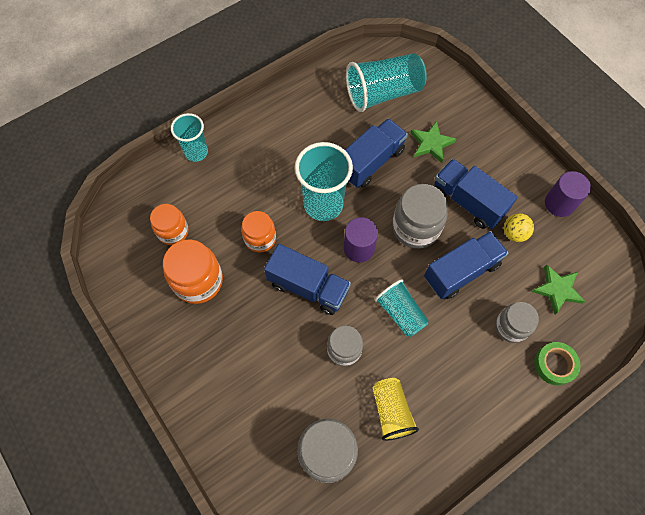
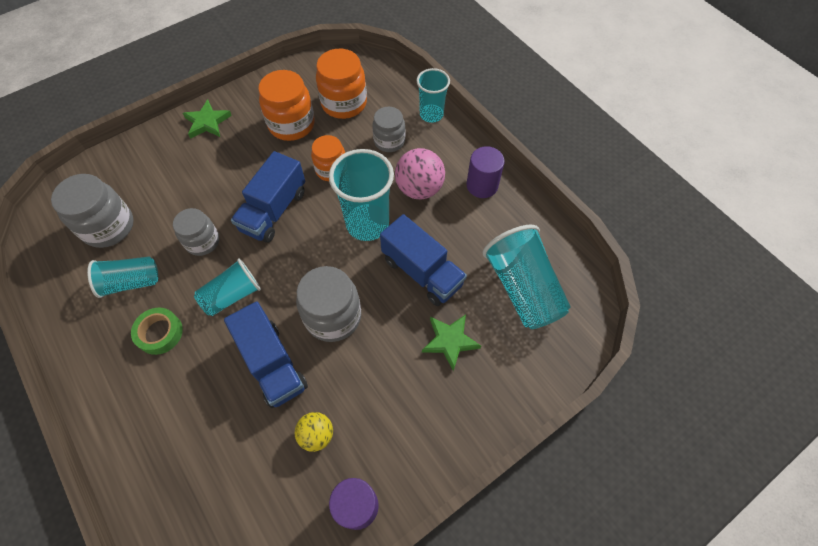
camera: 90 degrees right, 5 degrees down
orange jar [150,204,188,245] -> orange jar [316,49,367,119], size x1.53
purple cylinder [344,217,378,262] -> purple cylinder moved to [466,146,505,198]
yellow cup [373,378,419,441] -> turquoise cup [87,257,158,298]
blue truck [434,159,517,229] -> none
grey jar [495,302,539,343] -> grey jar moved to [372,107,405,152]
green star [531,264,585,314] -> green star moved to [183,100,232,139]
green tape [534,342,581,385] -> green tape moved to [131,308,183,355]
none -> pink ball [395,148,445,199]

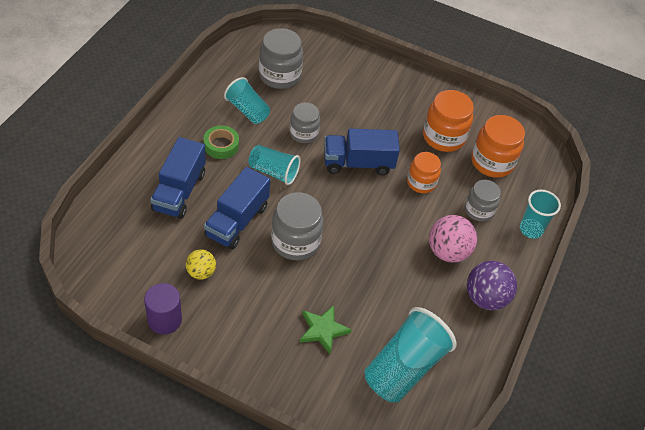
camera: 55 degrees right, 10 degrees down
green star [183,100,232,139] -> none
turquoise cup [329,149,394,241] -> none
blue truck [380,214,467,306] -> blue truck moved to [150,137,206,219]
purple cylinder [466,146,505,198] -> purple ball [467,261,517,310]

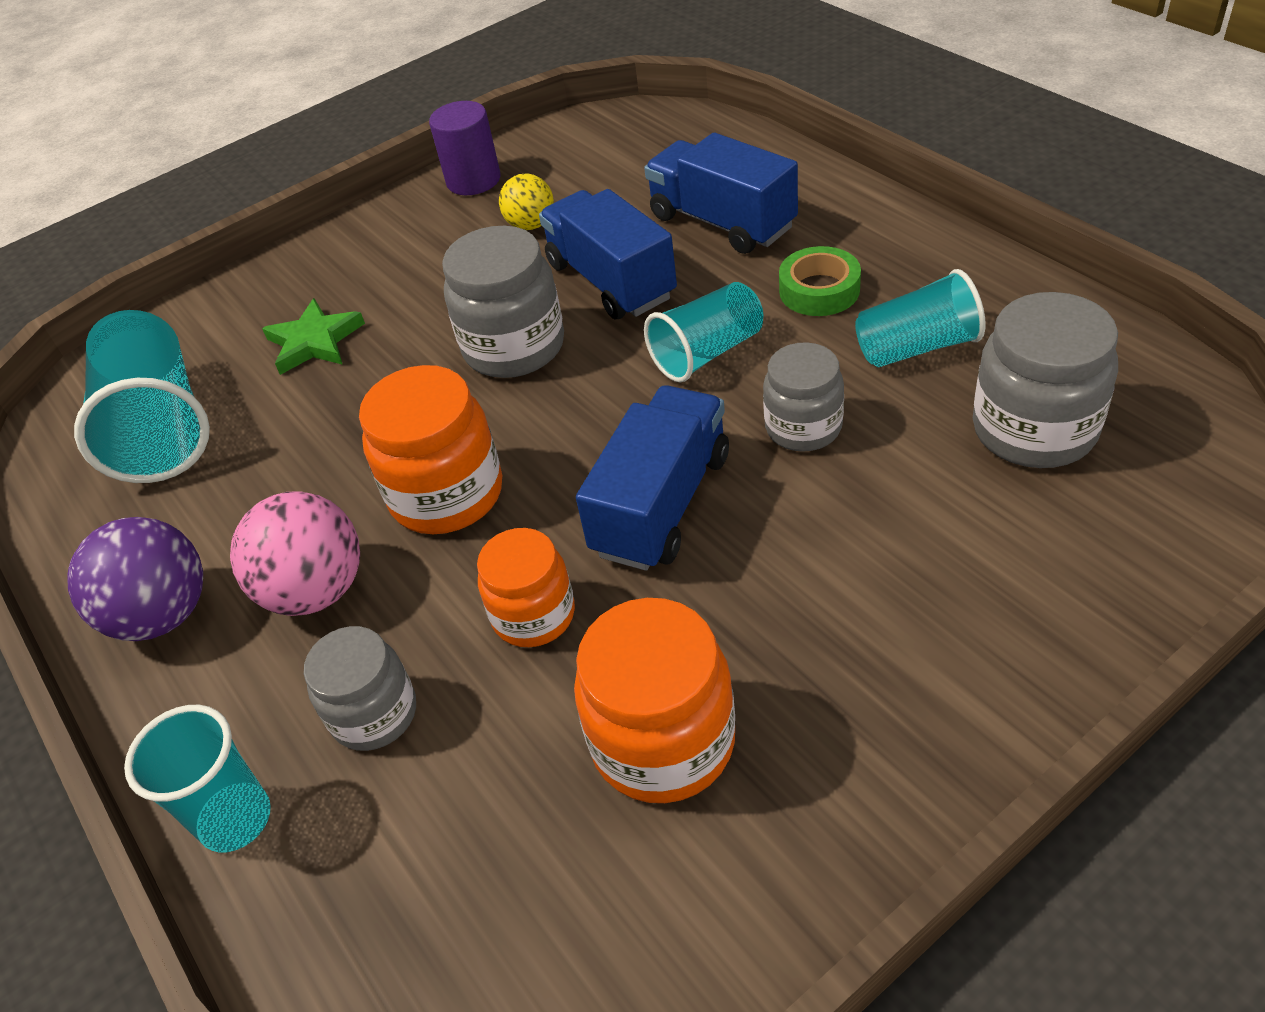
camera: 130 degrees right, 5 degrees down
orange jar [471,115,525,178] -> orange jar moved to [359,365,502,534]

